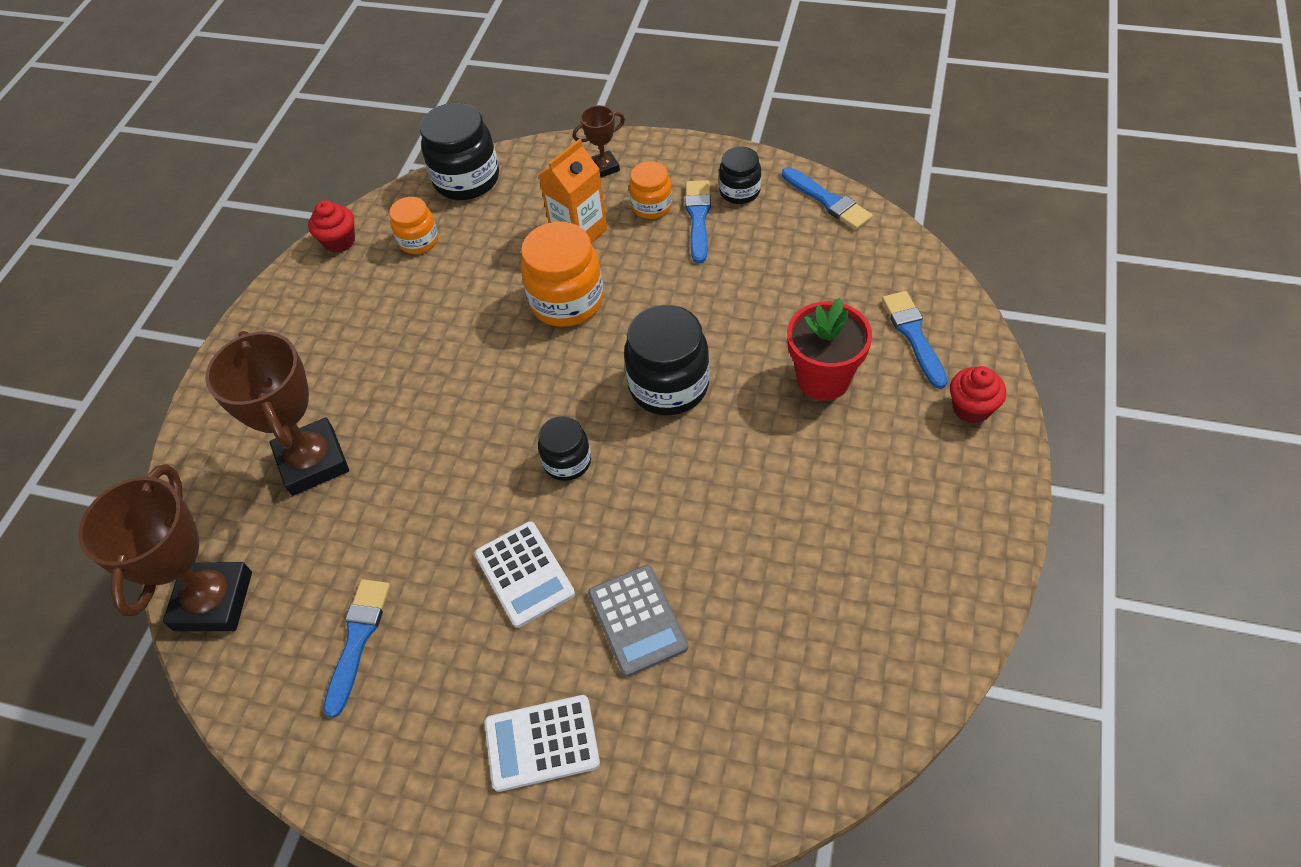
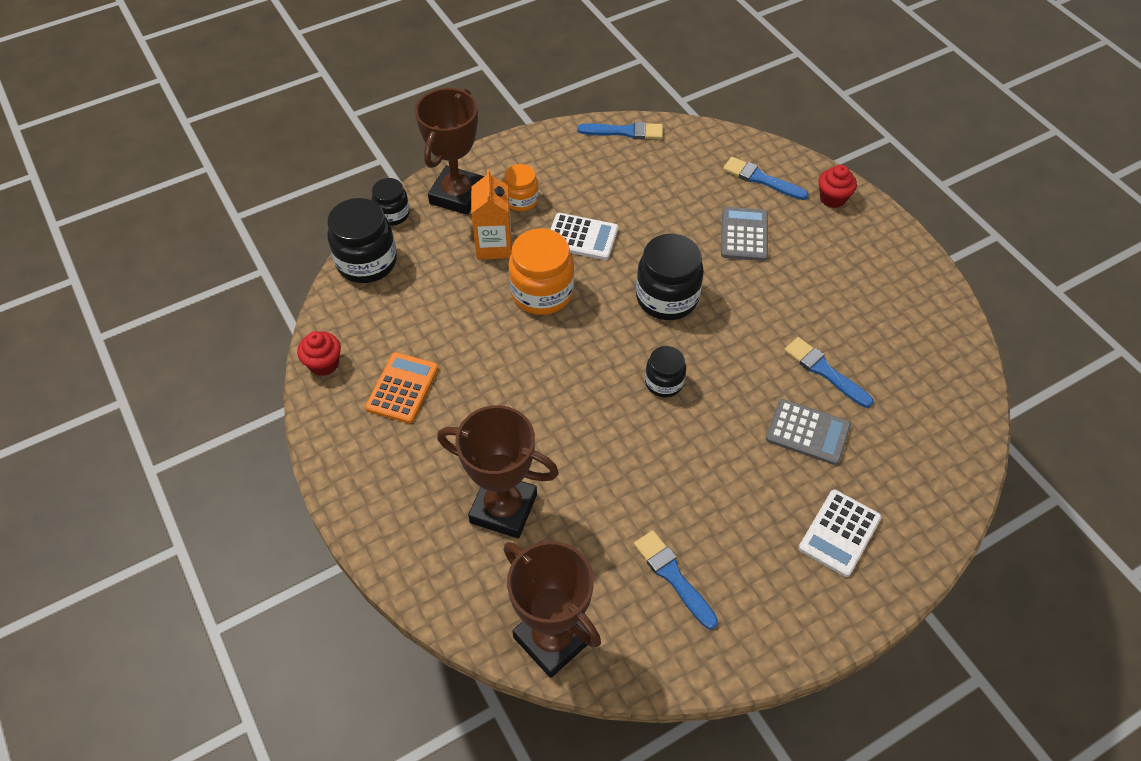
camera: 50 degrees left, 0 degrees up
orange jar [389,197,438,254] -> none
white calculator [474,521,575,628] -> white calculator moved to [550,213,618,260]
brown trophy [573,105,625,178] -> brown trophy [415,88,484,215], size x2.04
blue brush [685,180,711,263] -> blue brush moved to [784,337,873,408]
black jar [719,146,761,204] -> black jar moved to [372,178,410,226]
red flower pot [787,298,872,401] -> grey calculator [721,207,768,261]
none -> orange calculator [365,352,439,423]

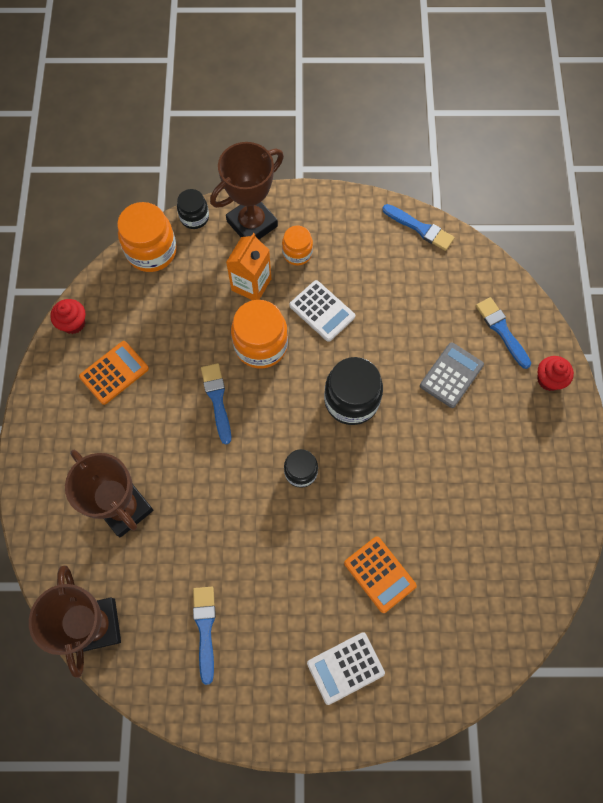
camera: 30 degrees right, 15 degrees up
black jar [327,198,397,283] -> orange jar [117,202,177,272]
grey calculator [766,399,851,465] -> orange calculator [344,536,417,613]
blue brush [784,337,873,408] -> blue brush moved to [201,363,231,445]

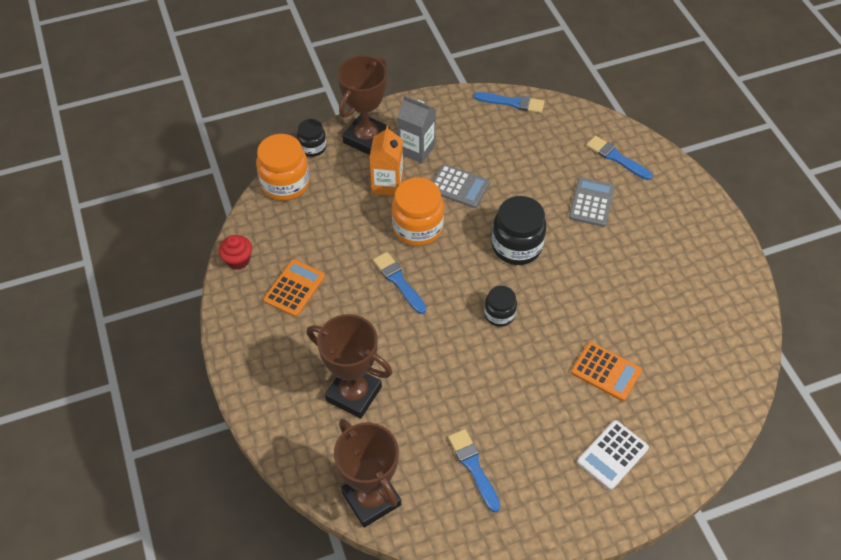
camera: 20 degrees left, 15 degrees down
orange jar [282,226,313,265] -> grey carton [397,95,436,163]
white calculator [289,280,355,342] -> grey calculator [432,164,490,208]
red cupcake [537,356,574,391] -> none

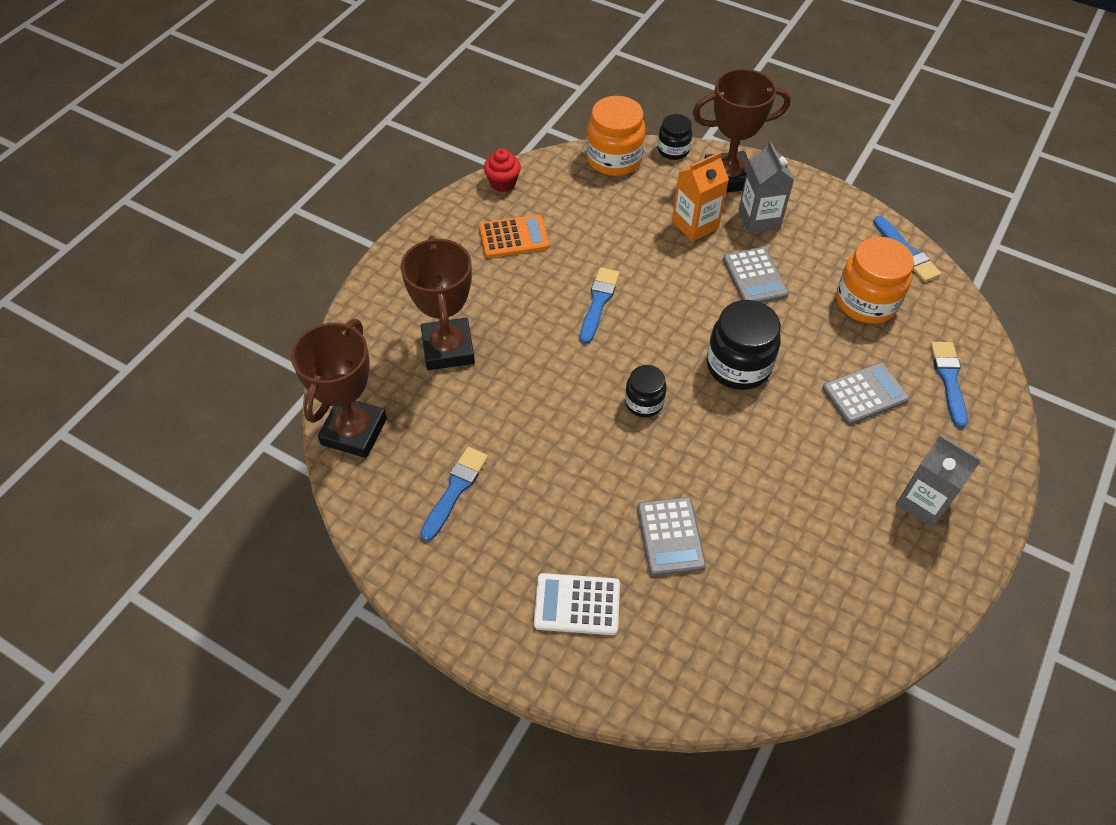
camera: 50 degrees right, 0 degrees up
orange jar [392,178,444,246] -> orange jar moved to [836,237,914,324]
orange calculator [571,342,642,401] -> grey calculator [637,497,706,576]
none -> grey carton [896,434,982,528]

